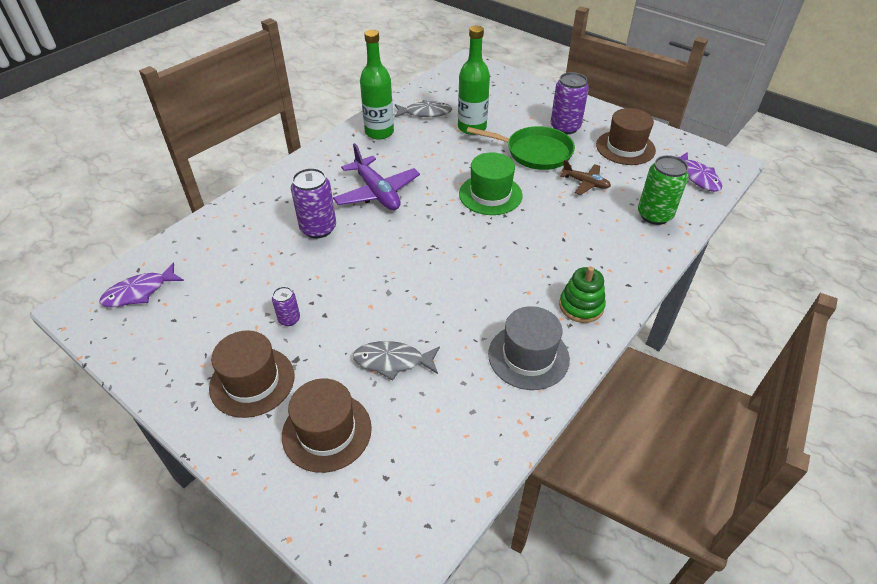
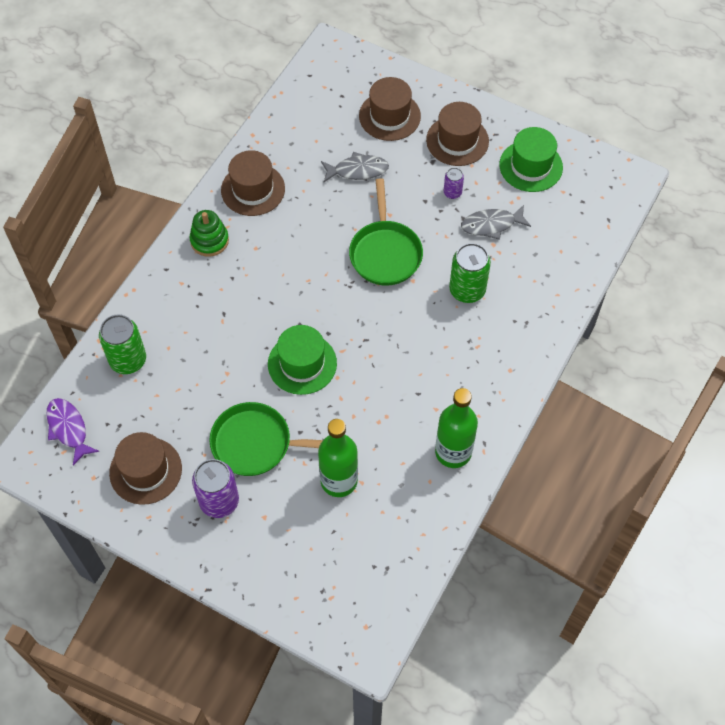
camera: 170 degrees right, 15 degrees up
purple fish [100,262,184,307] -> none
purple can [291,168,336,238] -> green can [449,243,491,303]
purple plane [333,143,420,210] -> none
grey fish [395,100,452,117] -> grey fish moved to [461,205,531,240]
grey hat [488,306,570,390] -> brown hat [221,150,285,216]
brown plane [560,160,611,195] -> none
none -> green pan [349,178,423,286]
none -> green hat [500,127,563,192]

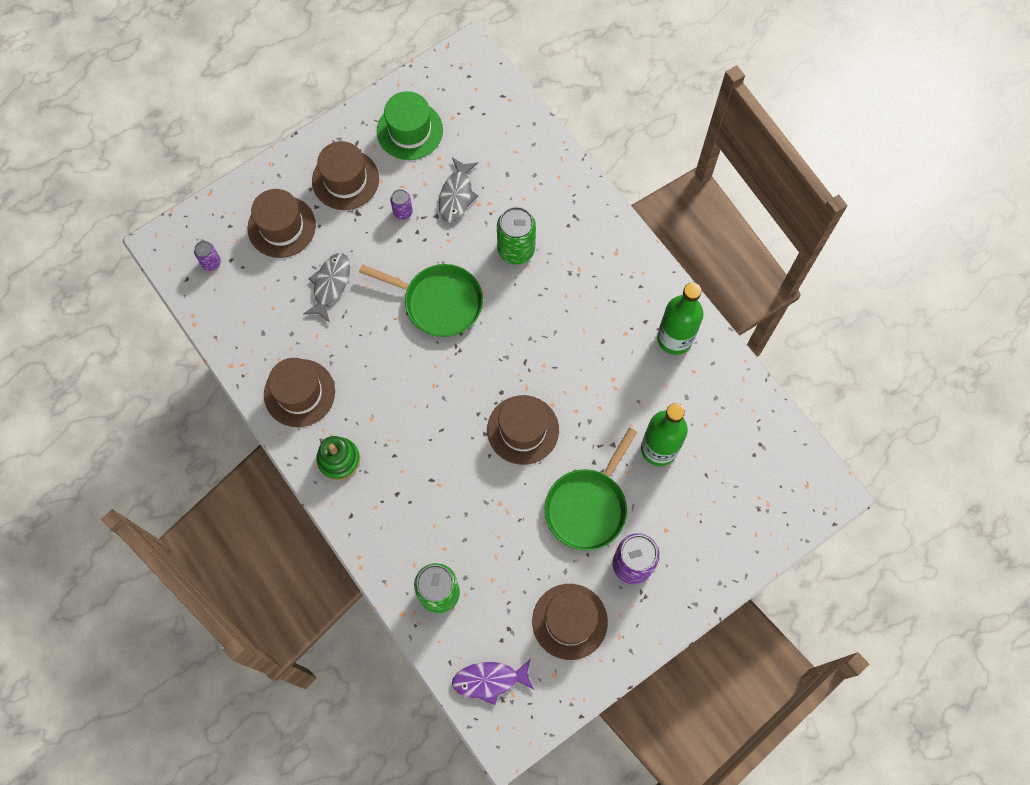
camera: 65 degrees left, 10 degrees up
green hat [268,325,337,395] -> brown hat [487,395,559,465]
none -> purple can [194,241,221,271]

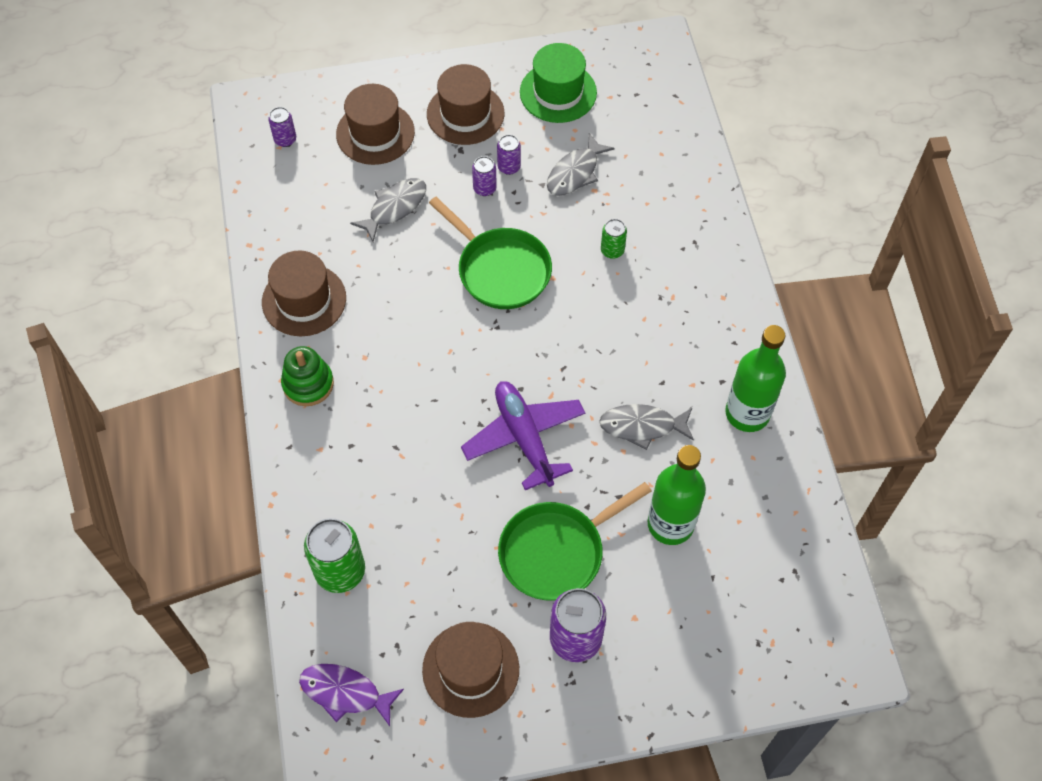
camera: 25 degrees right, 10 degrees down
brown hat [487,395,559,465] -> purple plane [461,381,585,490]
green can [497,207,536,265] -> green can [601,219,627,259], size x0.53
none -> purple can [472,156,497,196]
none -> grey fish [599,404,694,450]

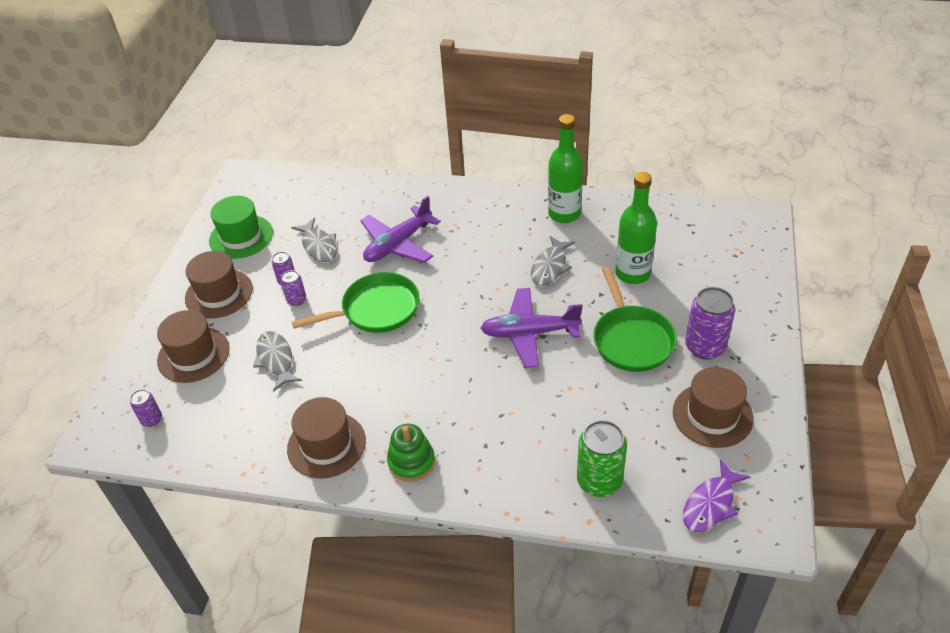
camera: 65 degrees left, 15 degrees down
green can [601,219,627,259] -> purple plane [360,196,441,263]

